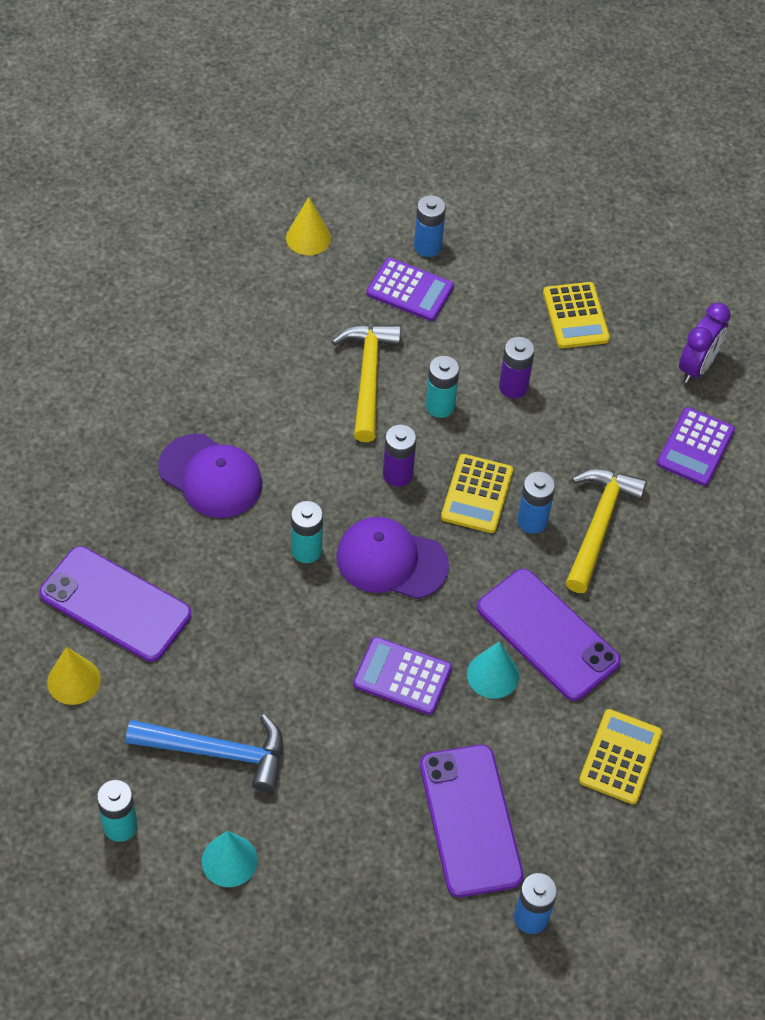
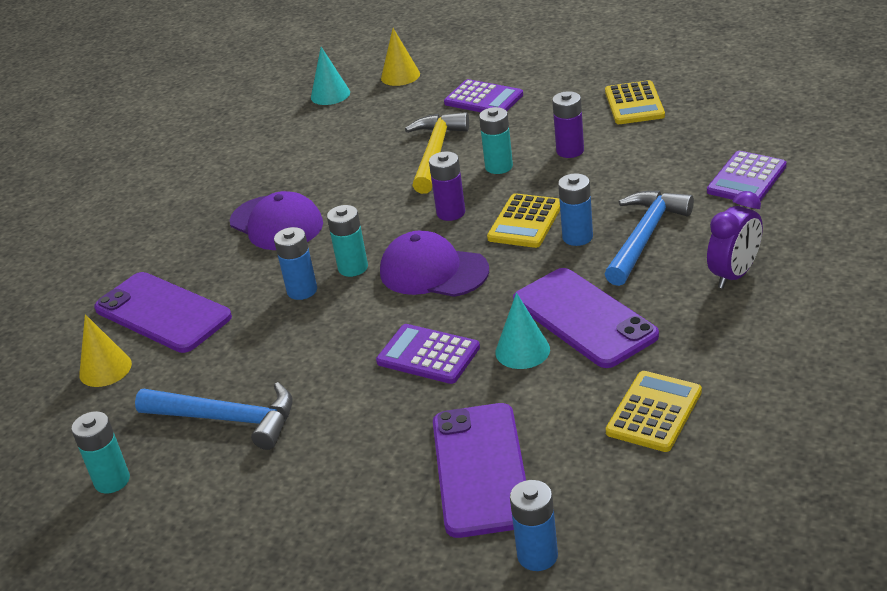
camera: 15 degrees right, 20 degrees down
turquoise cone [202,831,258,887] -> turquoise cone moved to [311,47,350,105]
blue battery [414,195,446,257] -> blue battery moved to [274,227,317,300]
yellow hammer [566,469,647,593] -> blue hammer [605,191,694,286]
purple clock [679,303,731,383] -> purple clock moved to [707,191,763,289]

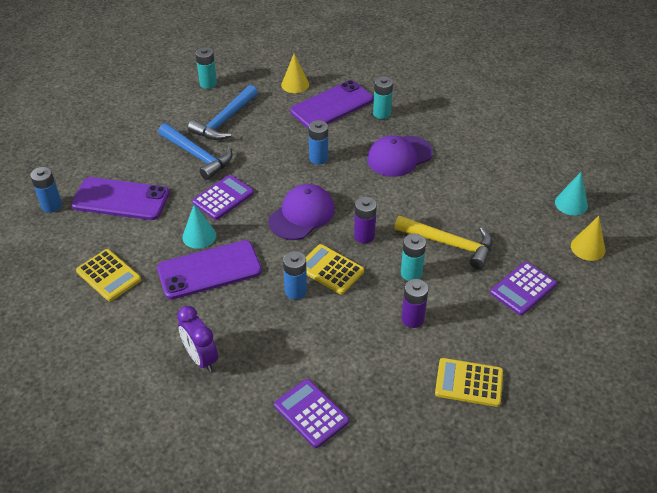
camera: 100 degrees right, 10 degrees up
turquoise battery [327,205,368,277] -> turquoise battery moved to [373,76,393,119]
blue hammer [605,191,694,286] -> blue hammer moved to [158,123,232,180]

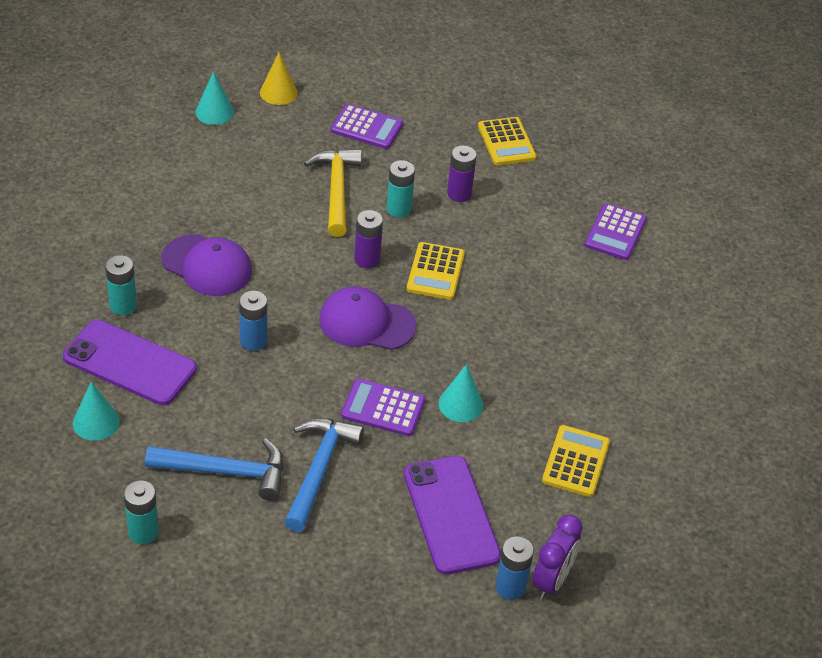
camera: 120 degrees left, 0 degrees up
purple phone [157,240,262,299] -> none
purple clock [177,306,218,372] -> purple clock moved to [532,515,583,600]
yellow cone [281,53,309,93] -> turquoise cone [73,382,120,441]
blue battery [283,251,307,299] -> none

